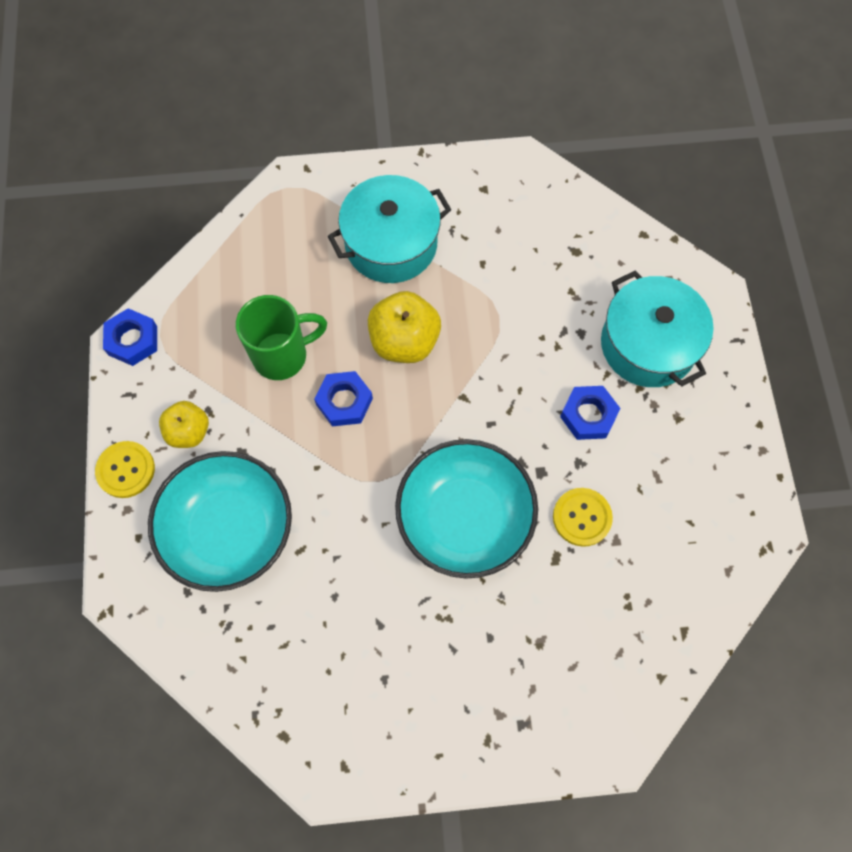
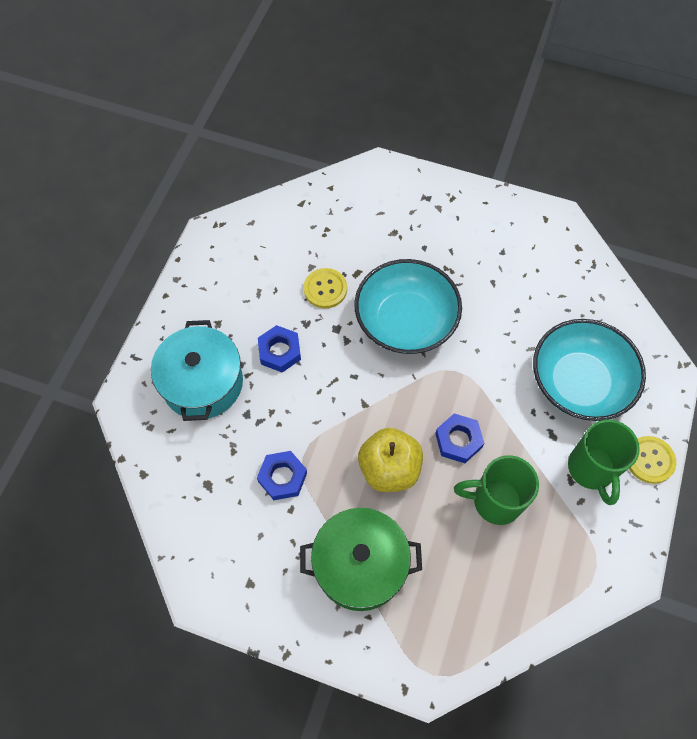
camera: 155 degrees left, 5 degrees down
blue nut [103,308,157,366] -> blue nut moved to [257,451,307,500]
yellow apple [159,401,209,448] -> green mug [568,420,640,505]
turquoise pot [328,175,451,283] -> green pot [300,508,422,611]

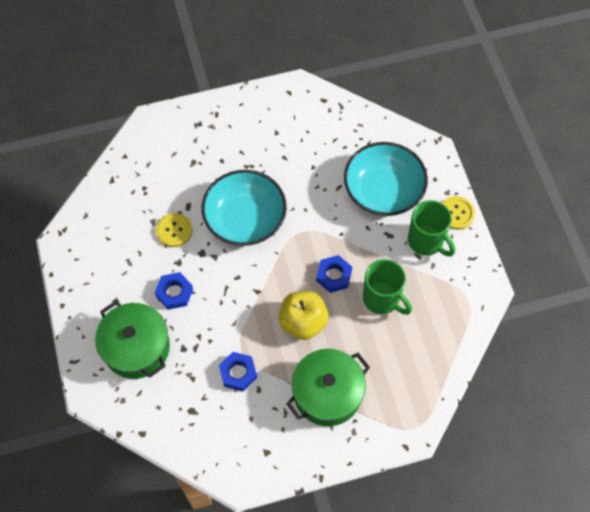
camera: 35 degrees left, 0 degrees up
turquoise pot [151,320,243,421] -> green pot [95,301,170,379]
green mug [454,455,539,525] -> green mug turned 105 degrees counterclockwise [363,259,412,315]

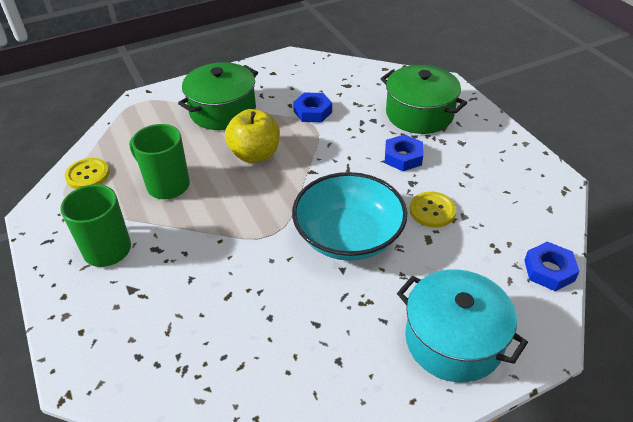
camera: 170 degrees right, 20 degrees down
blue nut [316,255,352,293] -> blue nut moved to [524,242,580,291]
turquoise bowl [344,142,428,216] -> none
yellow button [442,196,475,230] -> yellow button moved to [65,158,110,189]
none -> turquoise pot [397,269,528,382]

